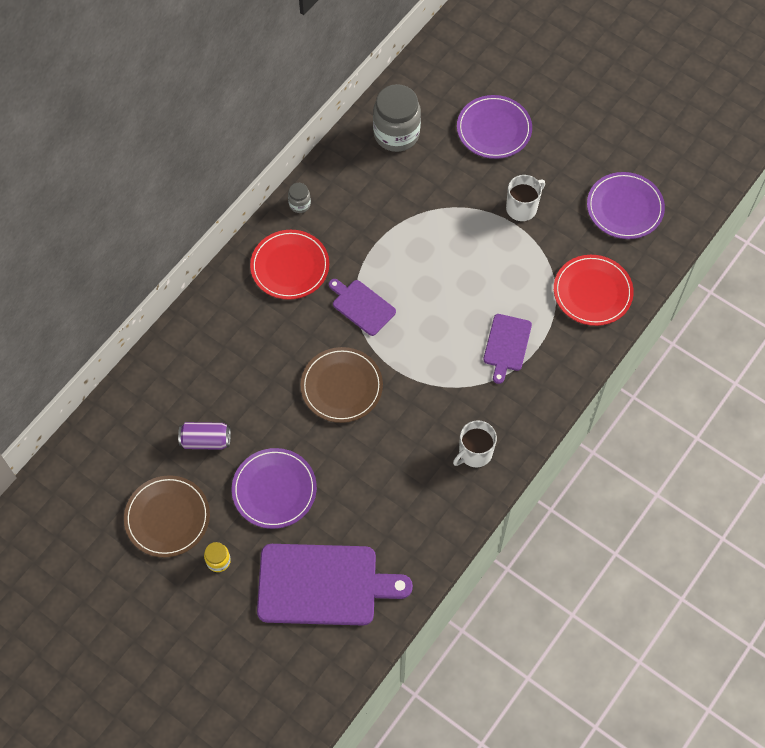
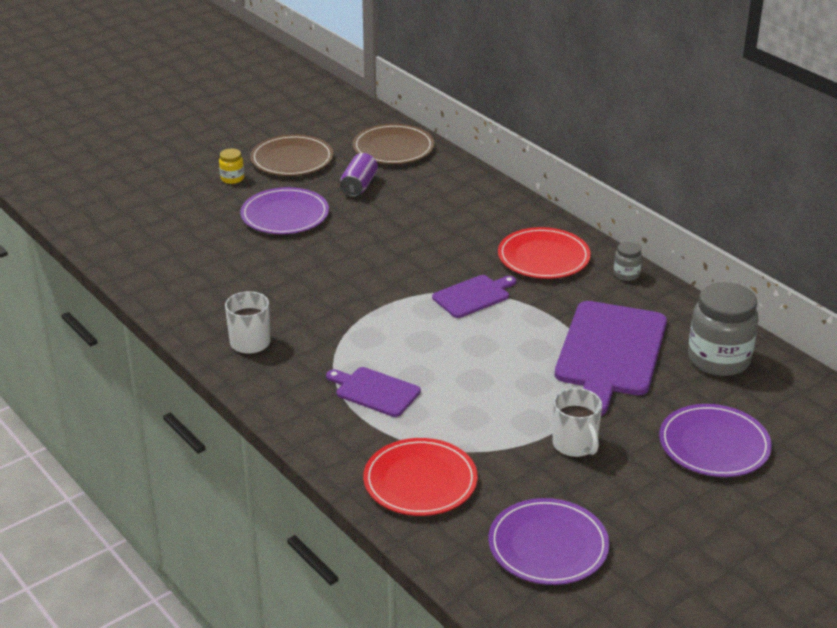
camera: 105 degrees right, 30 degrees down
purple cutting board [257,544,413,626] -> purple cutting board moved to [555,301,667,416]
brown plate [301,347,383,423] -> brown plate moved to [352,124,434,164]

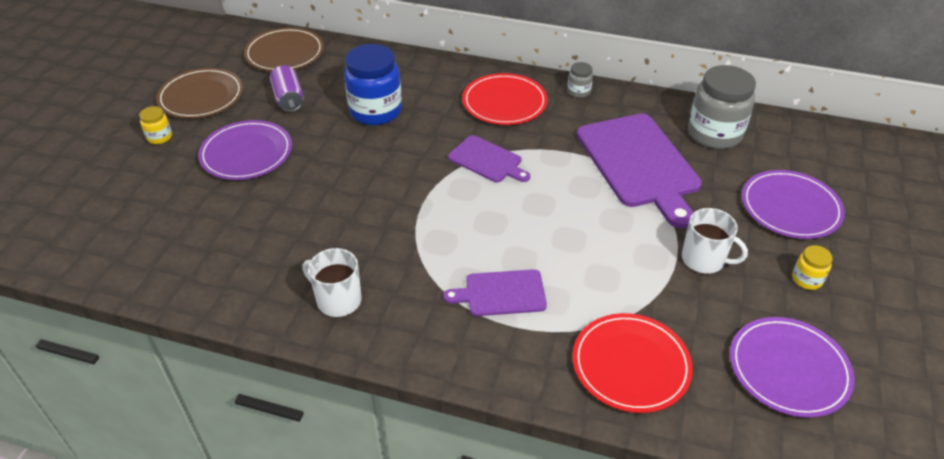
camera: 35 degrees left, 10 degrees up
purple cutting board [432,275,516,318] -> purple cutting board turned 105 degrees clockwise [448,135,530,182]
none -> blue jar [344,44,402,125]
none -> yellow jar [792,245,833,290]

